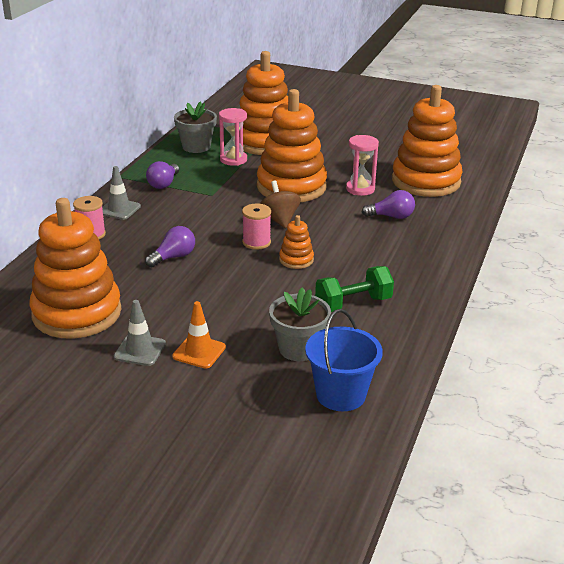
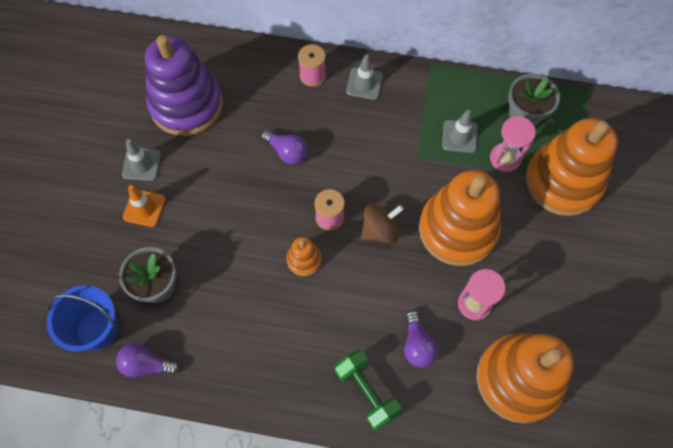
camera: 80 degrees right, 35 degrees up
orange stacking toy [30,198,121,339] -> purple stacking toy [145,35,223,136]
purple light bulb [146,161,179,189] -> purple light bulb moved to [116,343,180,377]
green dumbbell [315,266,394,312] -> green dumbbell moved to [335,350,401,430]
none -> grey traffic cone [442,110,478,153]

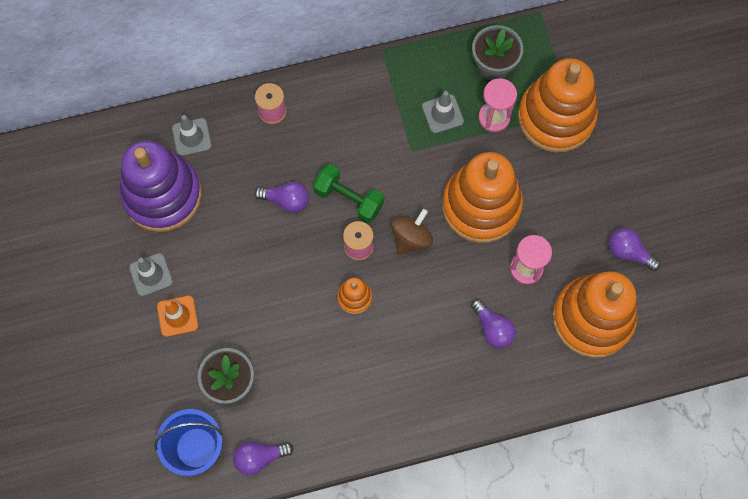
camera: 25 degrees left, 5 degrees up
green dumbbell [335,350,401,430] -> green dumbbell moved to [313,164,384,223]
grey traffic cone [346,54,383,100] -> grey traffic cone moved to [172,115,212,156]
none -> purple light bulb [609,228,660,271]

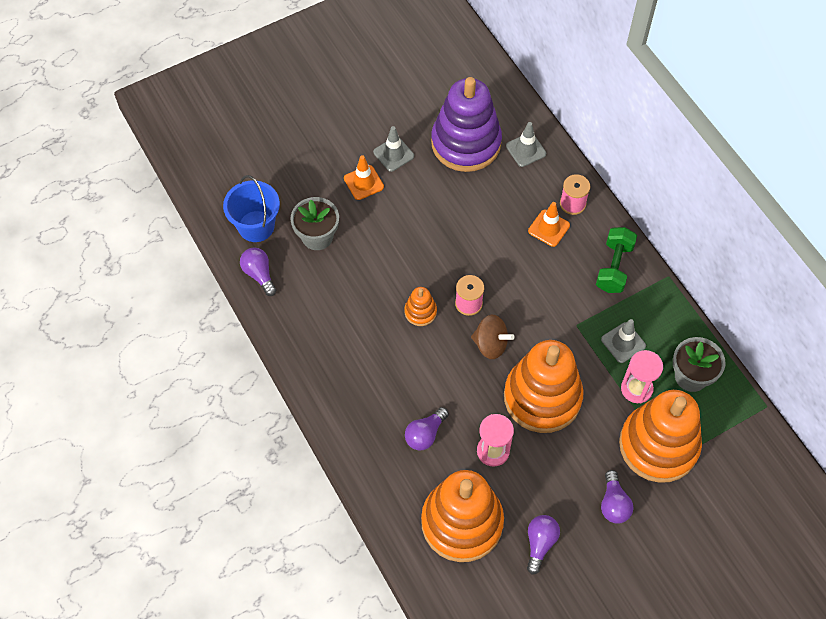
camera: 75 degrees right, 10 degrees down
purple light bulb [254,182,309,213] -> purple light bulb moved to [601,470,633,524]
green dumbbell [313,164,384,223] -> green dumbbell moved to [596,227,637,293]
none -> orange traffic cone [528,202,570,247]

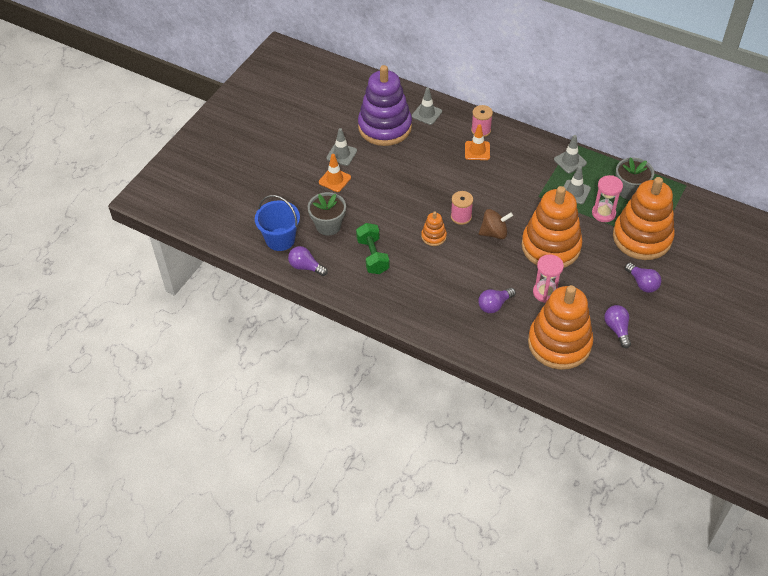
camera: 30 degrees left, 10 degrees down
purple light bulb [405,407,449,450] -> purple light bulb turned 45 degrees clockwise [478,288,516,313]
green dumbbell [596,227,637,293] -> green dumbbell moved to [356,223,389,274]
none -> grey traffic cone [554,135,587,173]

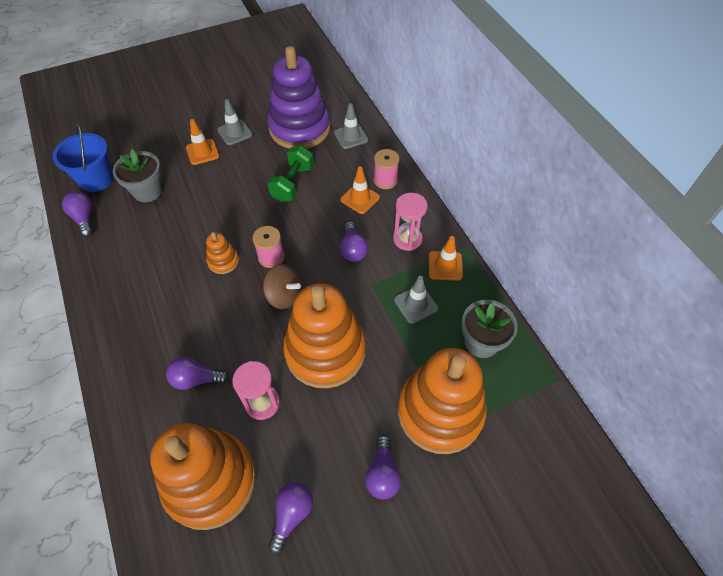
camera: 35 degrees right, 5 degrees up
green dumbbell [356,223,389,274] -> green dumbbell moved to [267,146,314,202]
grey traffic cone [554,135,587,173] -> orange traffic cone [429,236,463,281]
pink hourglass [592,175,623,222] -> pink hourglass moved to [393,193,428,251]
none -> purple light bulb [340,222,368,262]

